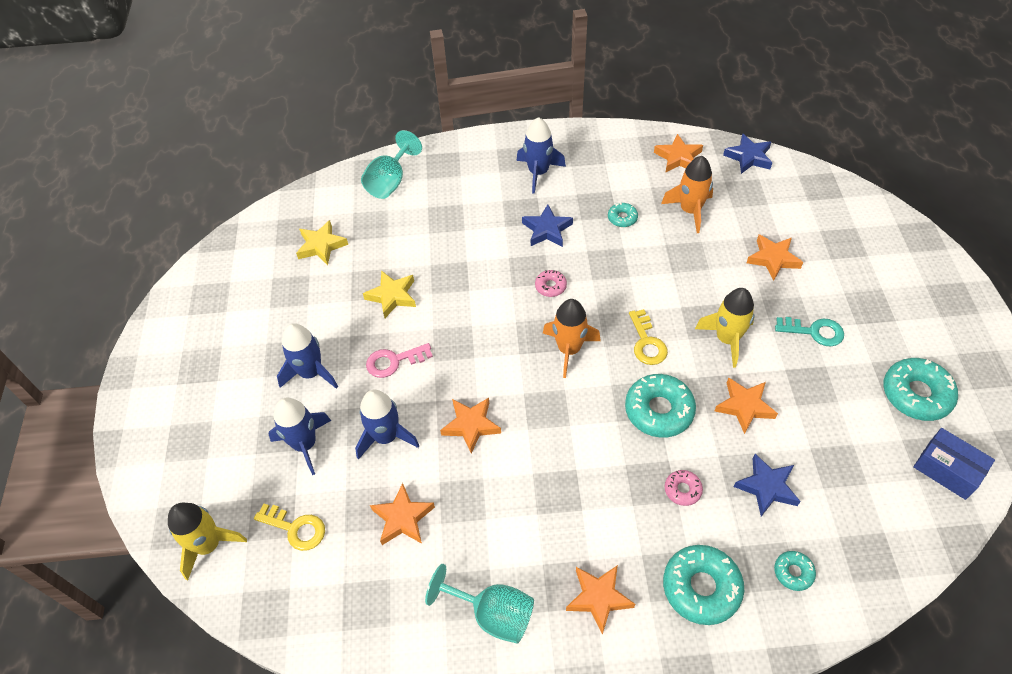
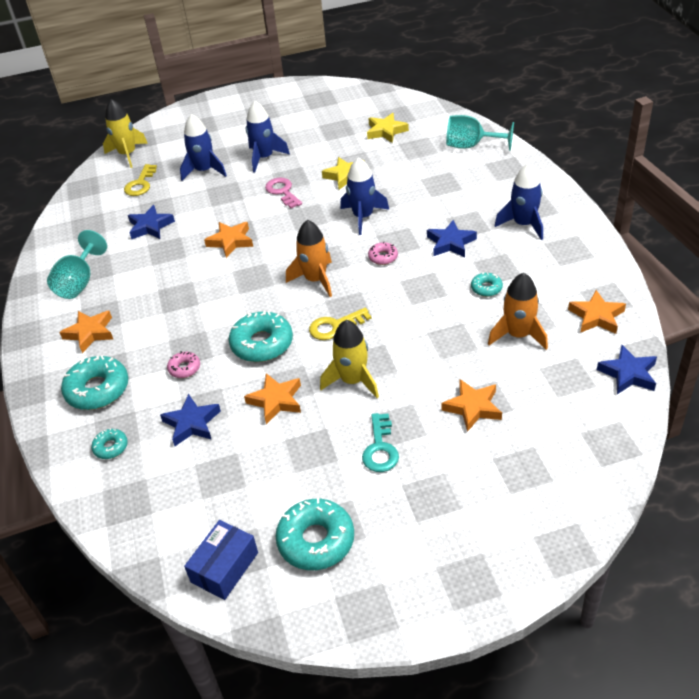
camera: 80 degrees right, 10 degrees down
blue rocket [355,390,420,460] -> blue rocket moved to [340,157,389,235]
orange star [370,483,435,545] -> blue star [128,205,175,239]

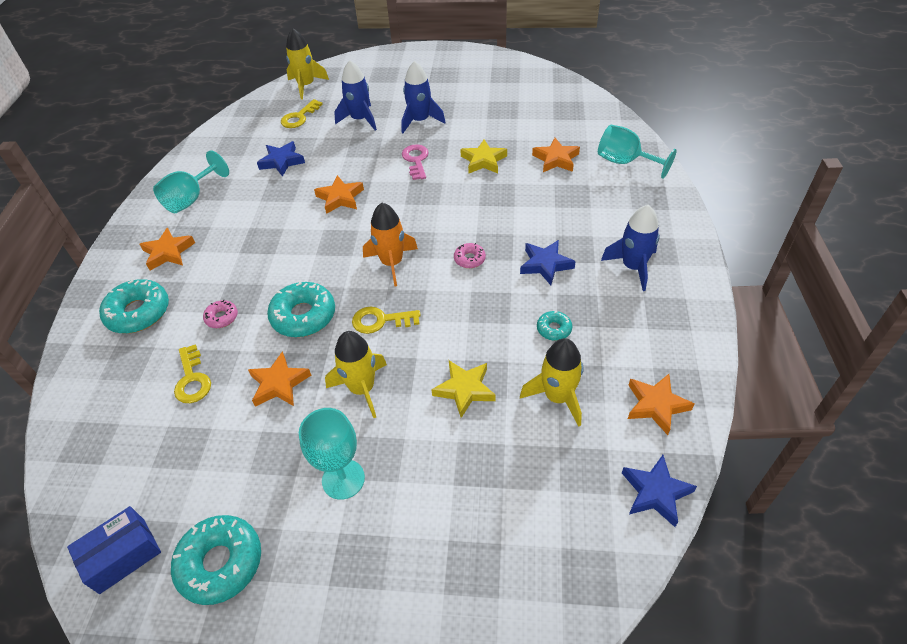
camera: 20 degrees right, 5 degrees up
turquoise donut [91,428,128,459] -> none
blue star [160,394,221,446] -> yellow key [174,344,211,403]
blue rocket [340,157,389,235] -> none
turquoise key [362,413,399,472] -> turquoise goblet [299,408,365,500]
yellow star [367,113,409,143] -> yellow star moved to [431,360,496,418]
orange star [441,379,502,432] -> orange star moved to [532,138,580,172]
orange rocket [488,273,548,350] -> yellow rocket [520,338,583,427]

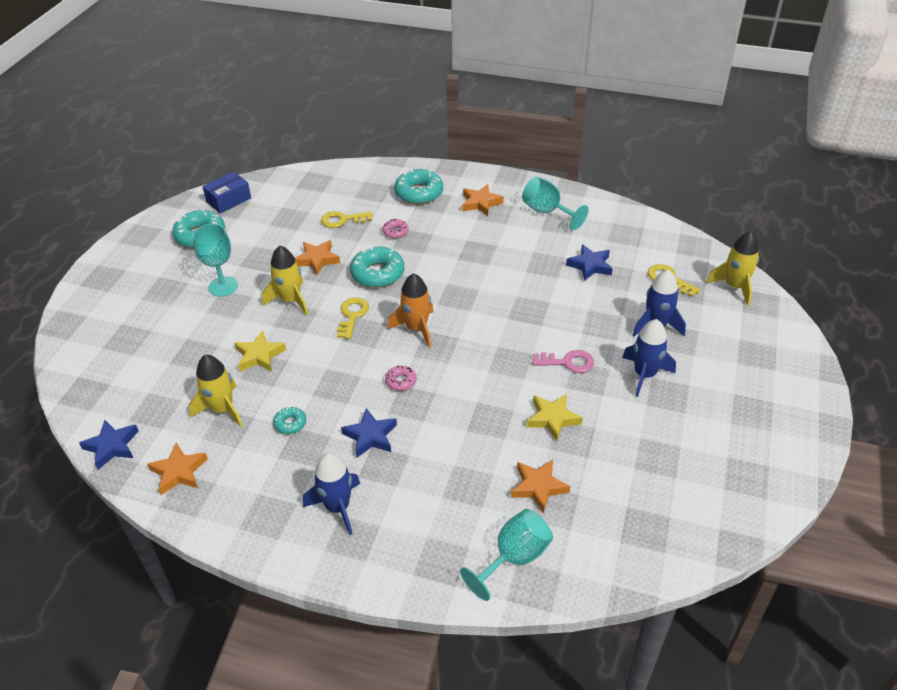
camera: 100 degrees right, 5 degrees down
blue box [67,506,161,594] -> blue box turned 75 degrees clockwise [202,172,251,213]
orange star [314,175,364,214] -> none

